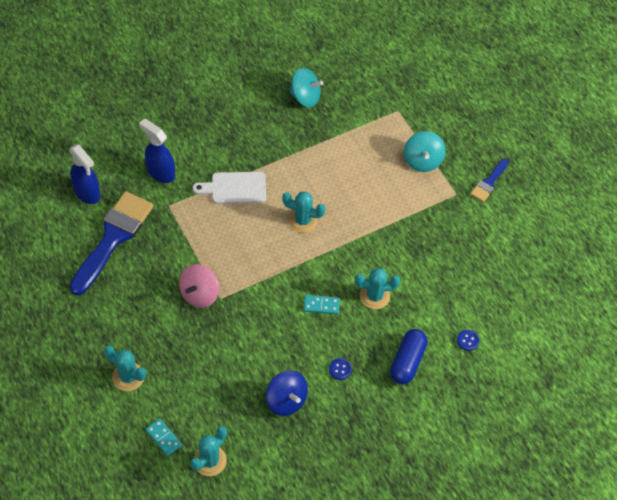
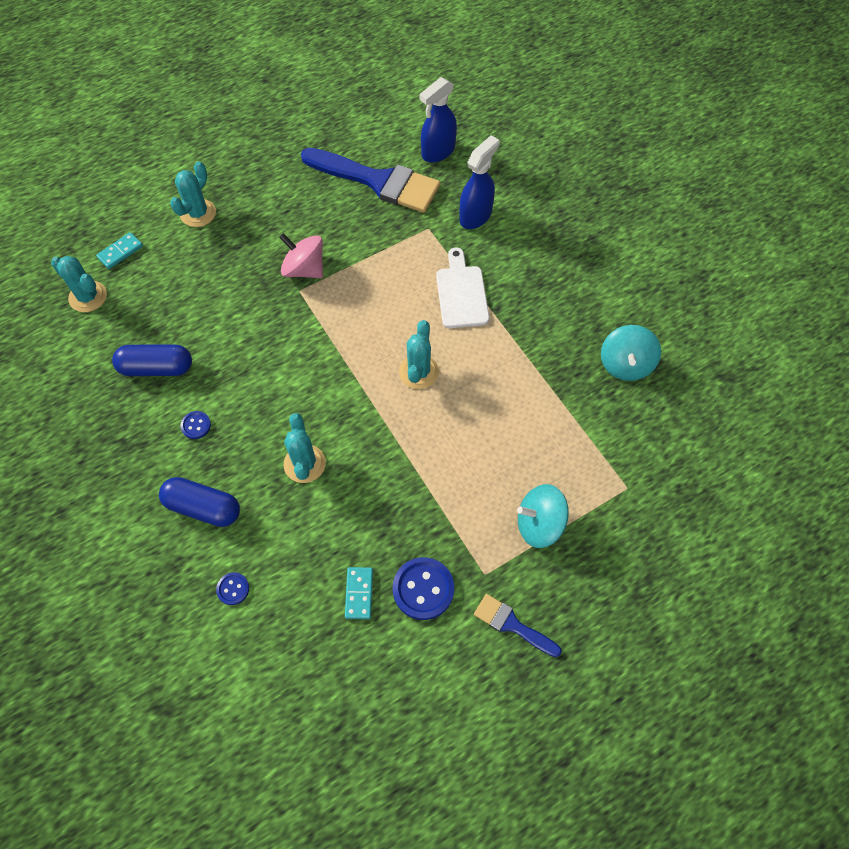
camera: 90 degrees right, 5 degrees up
blue spinning top [266,371,308,416] -> blue capsule [112,344,192,376]
turquoise domino [304,295,340,314] -> turquoise domino moved to [345,567,373,619]
none -> blue button [393,557,454,620]

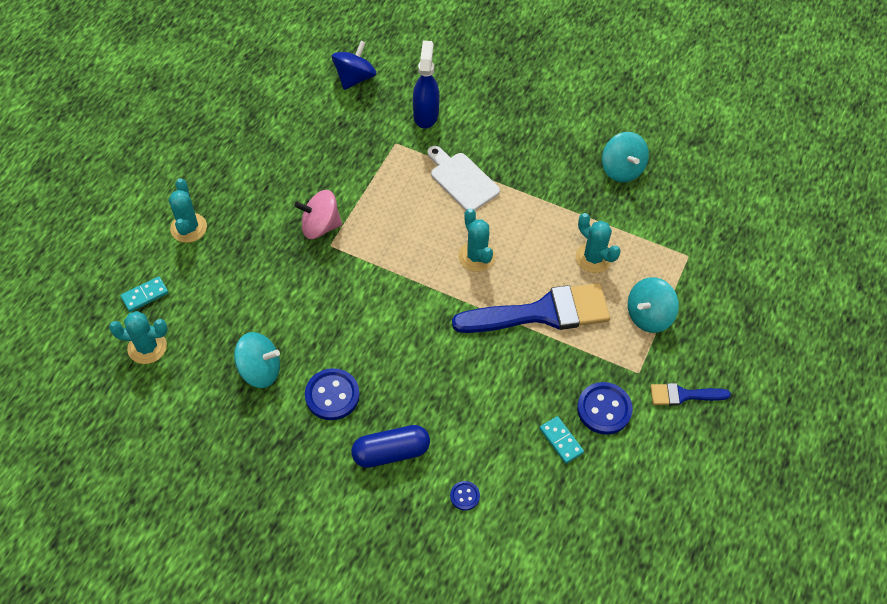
camera: 35 degrees left, 5 degrees down
turquoise domino [96,232,143,269] -> turquoise domino turned 45 degrees clockwise [120,276,169,312]
blue capsule [112,344,192,376] -> turquoise spinning top [234,332,280,388]
blue button [180,411,211,439] -> blue button [305,368,360,420], size x1.91
turquoise cactus [284,413,326,483] -> turquoise cactus moved to [576,213,621,273]
blue brush [301,148,440,213] -> blue brush moved to [452,283,610,333]
blue spray bottle [420,77,457,163] -> blue spinning top [332,41,377,90]

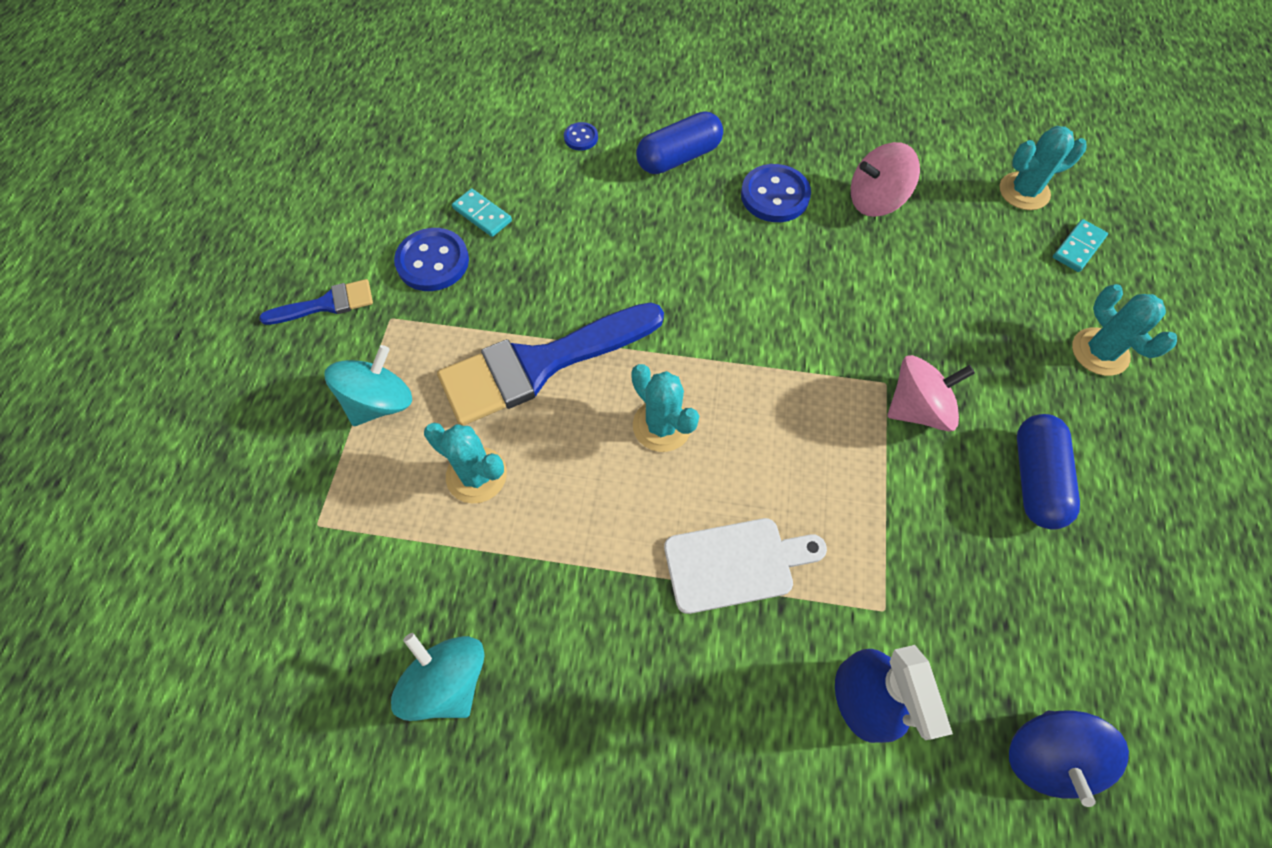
camera: 165 degrees right, 5 degrees up
turquoise spinning top [234,332,280,388] -> pink spinning top [851,142,920,217]
white cutting board [427,146,500,211] -> white cutting board turned 45 degrees counterclockwise [664,518,827,614]
none -> blue capsule [1017,414,1080,529]

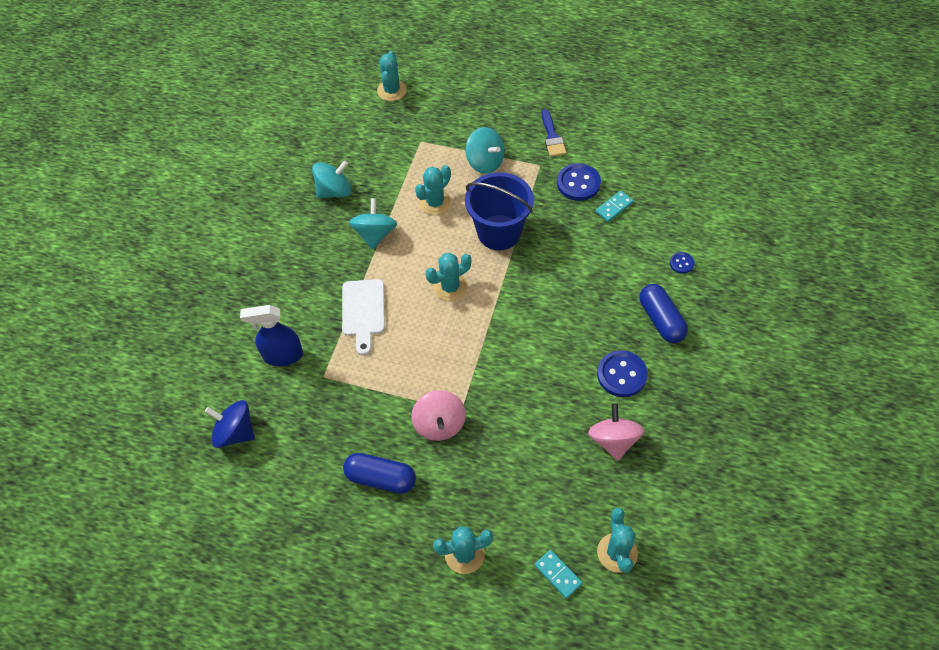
camera: 100 degrees right, 5 degrees down
blue brush [437,302,664,426] -> blue bucket [465,172,534,250]
none -> turquoise spinning top [349,198,397,250]
none -> turquoise cactus [377,51,407,101]

